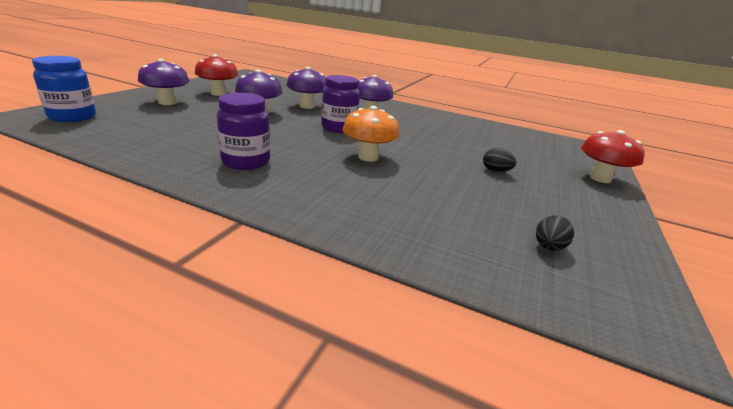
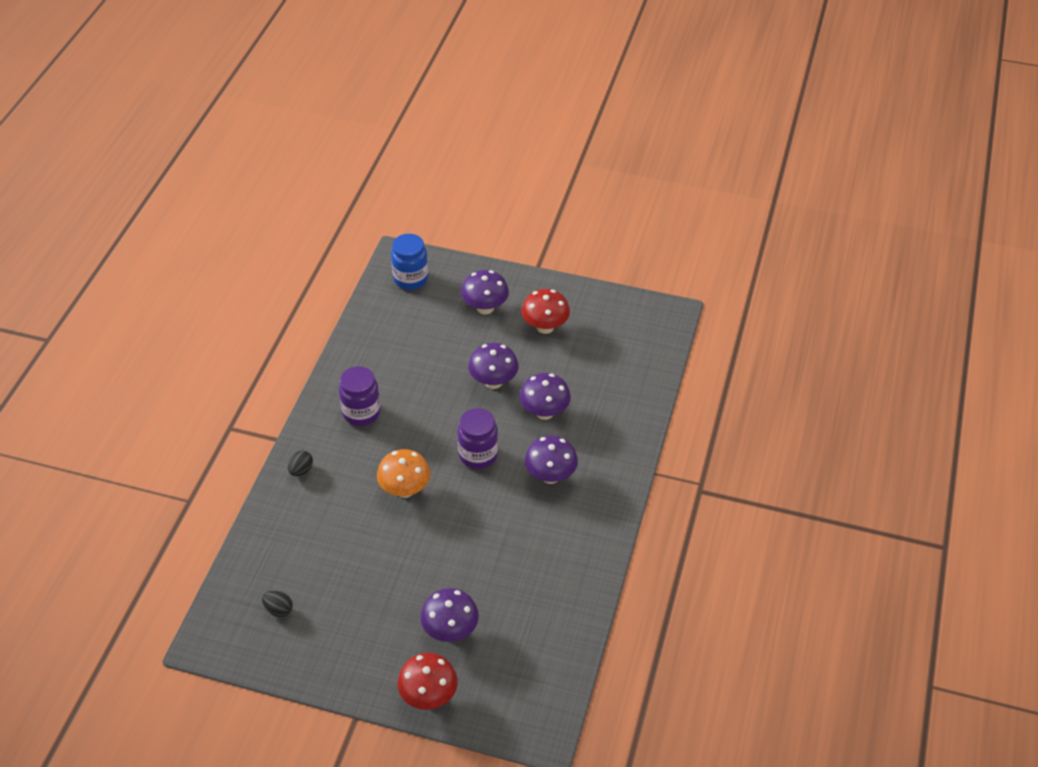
camera: 85 degrees right, 20 degrees up
black egg [483,148,516,172] -> black egg moved to [288,450,313,476]
none -> purple mushroom [421,588,479,642]

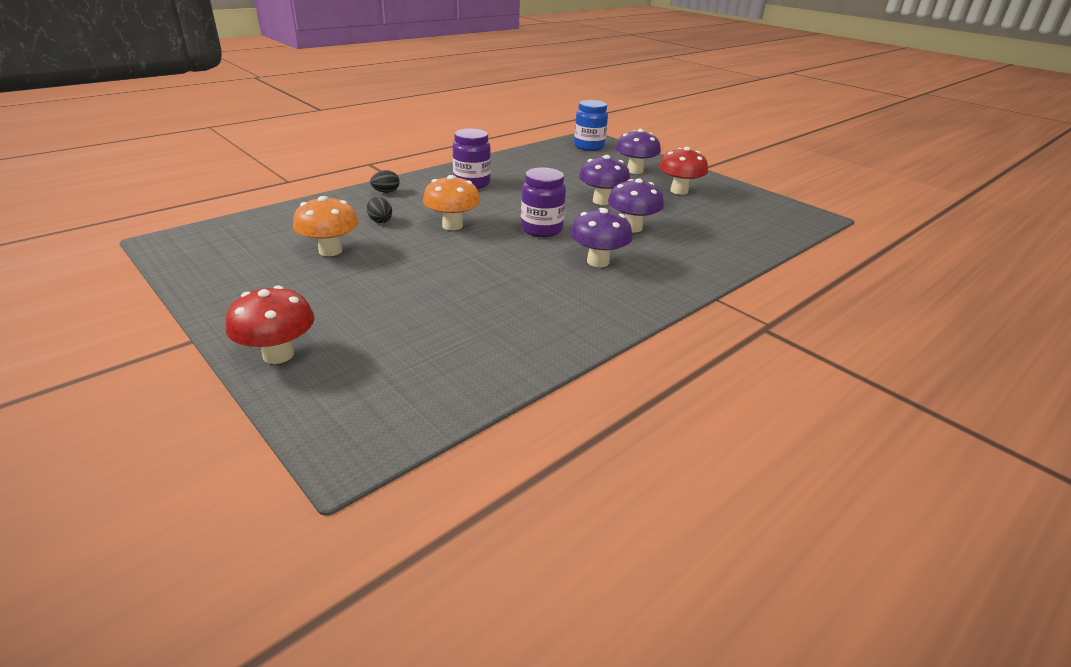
camera: 30 degrees right, 15 degrees down
black egg [262,591,293,617] -> black egg moved to [367,197,392,223]
purple mushroom [421,588,479,642] -> none
none -> orange mushroom [293,196,359,256]

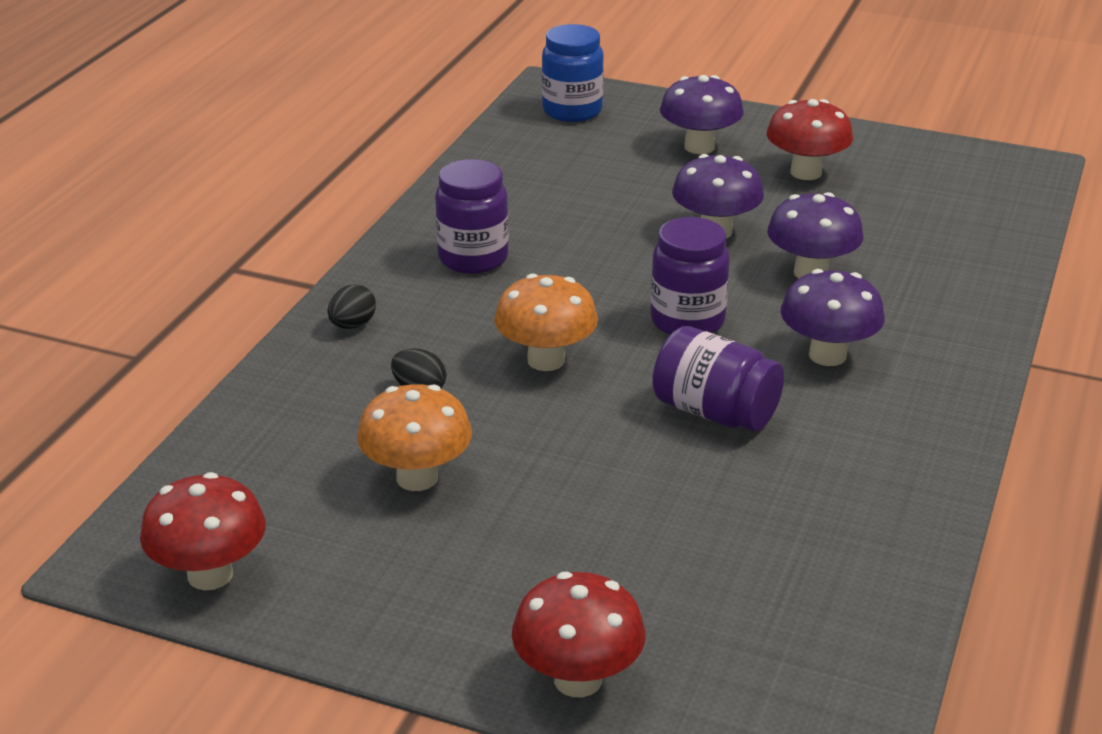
camera: 25 degrees left, 0 degrees up
none -> red mushroom [140,472,266,590]
none -> purple jar [652,326,784,431]

